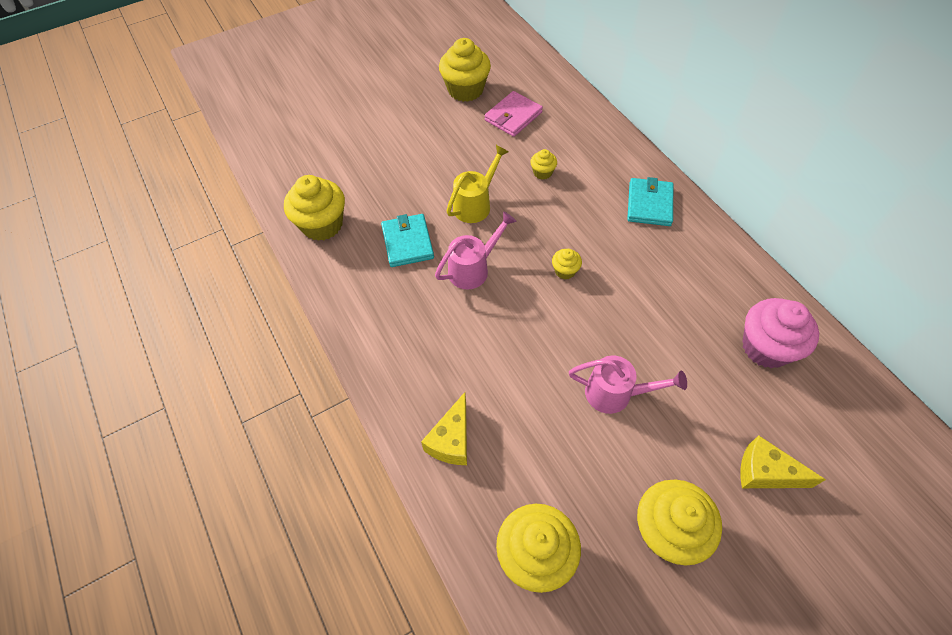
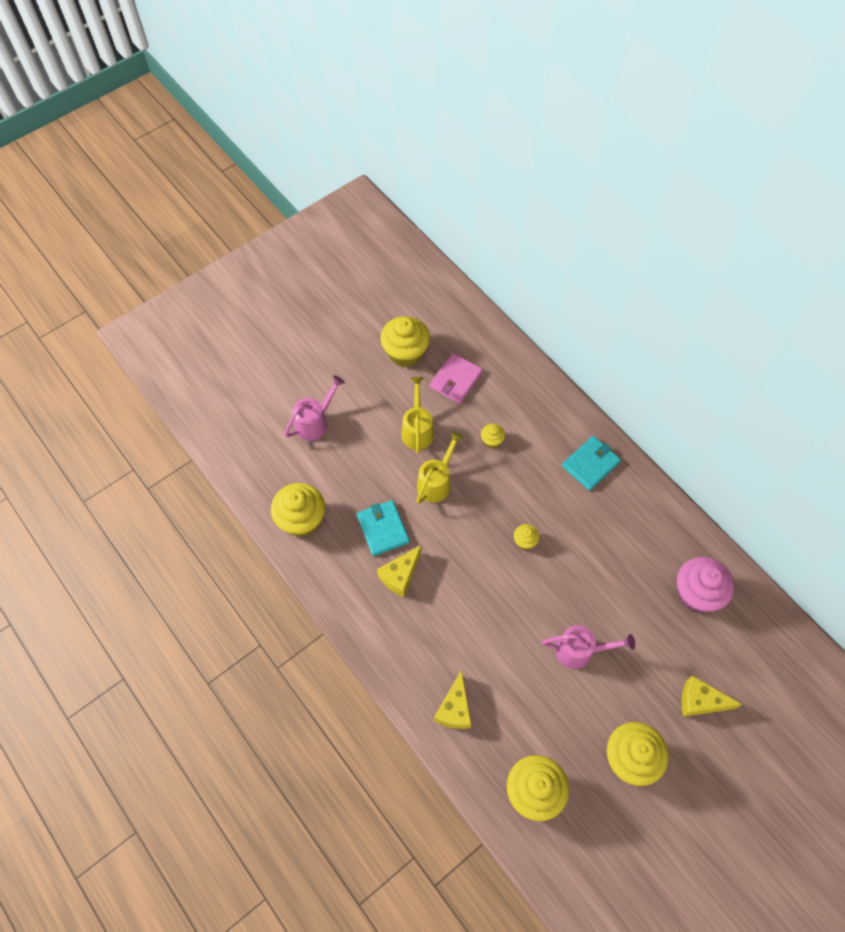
camera: 10 degrees left, 5 degrees up
pink watering can [435,211,517,290] -> pink watering can moved to [284,375,345,441]
turquoise wallet [627,177,673,226] -> turquoise wallet turned 45 degrees clockwise [562,436,621,491]
none -> yellow cheese [377,545,421,597]
none -> yellow watering can [401,377,434,454]

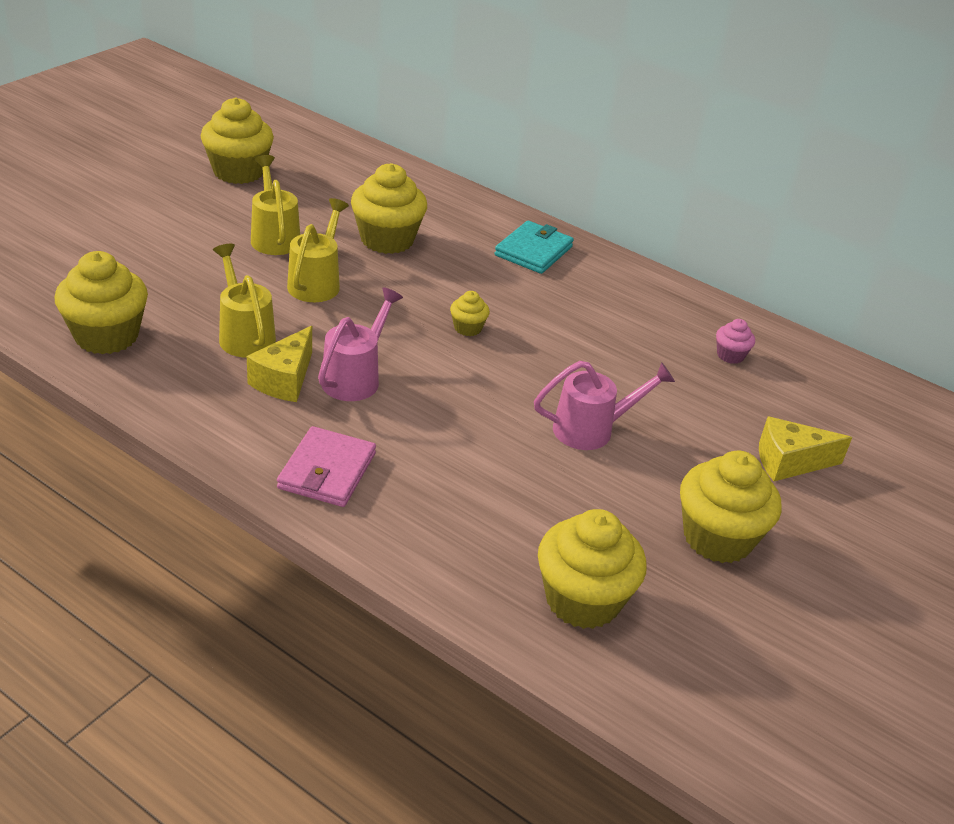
camera: 20 degrees left, 25 degrees down
pink watering can [284,375,345,441] -> pink watering can moved to [318,287,403,401]
turquoise wallet [357,500,410,556] -> yellow watering can [213,244,276,358]
pink wallet [430,353,483,404] -> pink wallet moved to [277,426,376,507]
yellow cheese [434,670,471,729] -> none
yellow cupcake [481,424,505,448] -> yellow cupcake [351,163,427,254], size x2.10
pink cupcake [677,557,734,612] -> pink cupcake [716,319,755,364], size x0.48

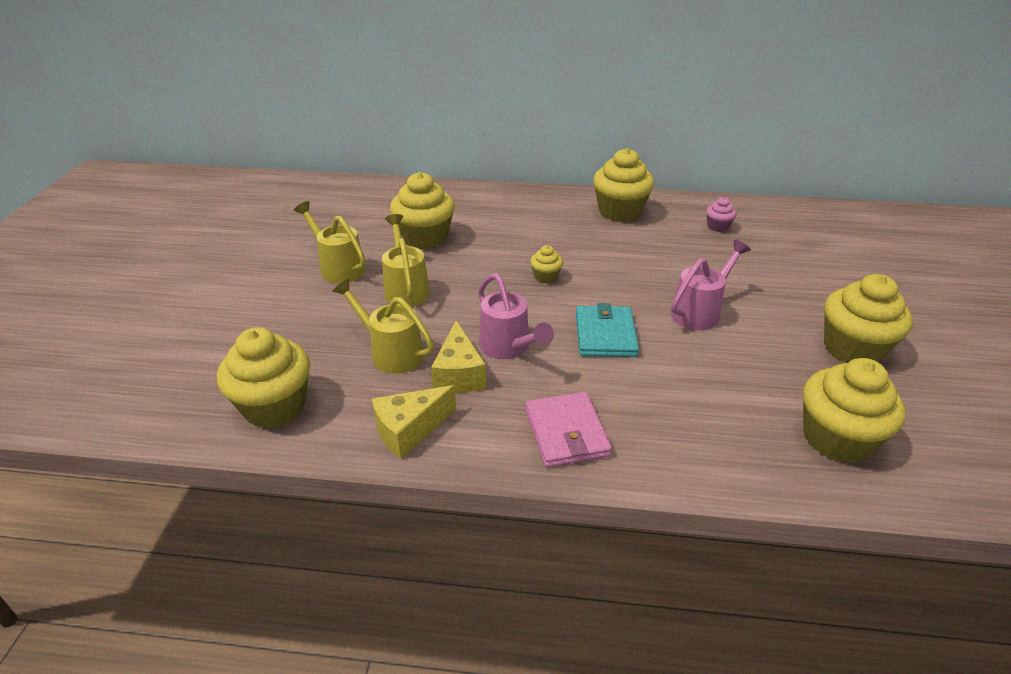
camera: 25 degrees left, 0 degrees up
yellow cupcake [201,97,274,184] -> yellow cupcake moved to [593,148,654,222]
pink watering can [318,287,403,401] -> pink watering can turned 150 degrees clockwise [478,273,554,359]
turquoise wallet [495,221,574,274] -> turquoise wallet moved to [576,303,639,357]
yellow cheese [759,416,852,481] -> yellow cheese moved to [372,385,456,459]

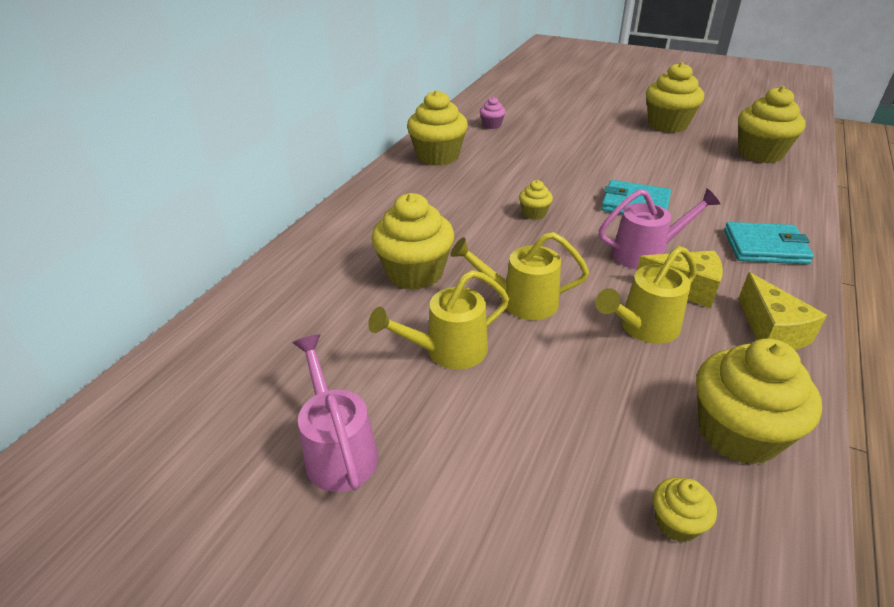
camera: 70 degrees left, 0 degrees up
pink wallet [525,392,612,468] -> turquoise wallet [724,222,814,264]
pink watering can [671,240,751,330] -> pink watering can moved to [293,334,378,492]
none -> yellow cupcake [653,477,717,542]

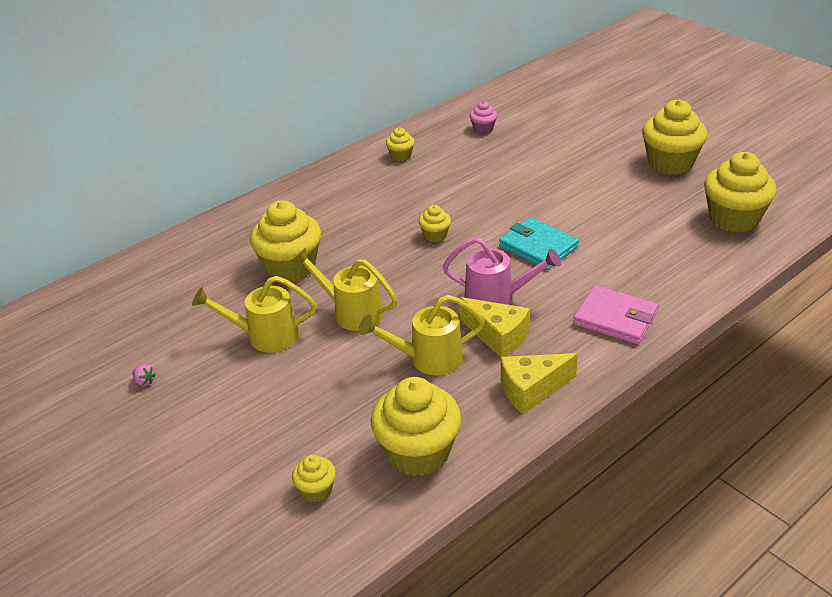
camera: 25 degrees right, 0 degrees up
pink watering can [293,334,378,492] -> pink strawberry [132,364,156,386]
yellow cupcake [407,90,468,166] -> yellow cupcake [386,128,415,161], size x0.48
turquoise wallet [724,222,814,264] -> pink wallet [573,285,658,344]
yellow cheese [738,272,827,350] -> yellow cheese turned 60 degrees clockwise [501,353,578,414]

